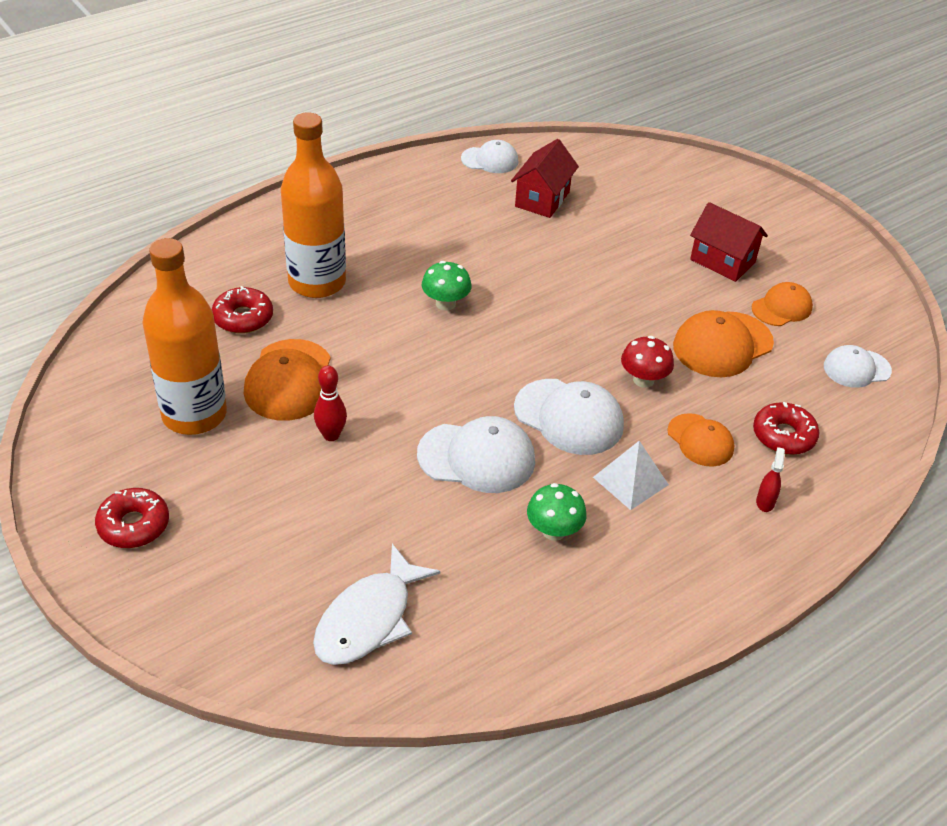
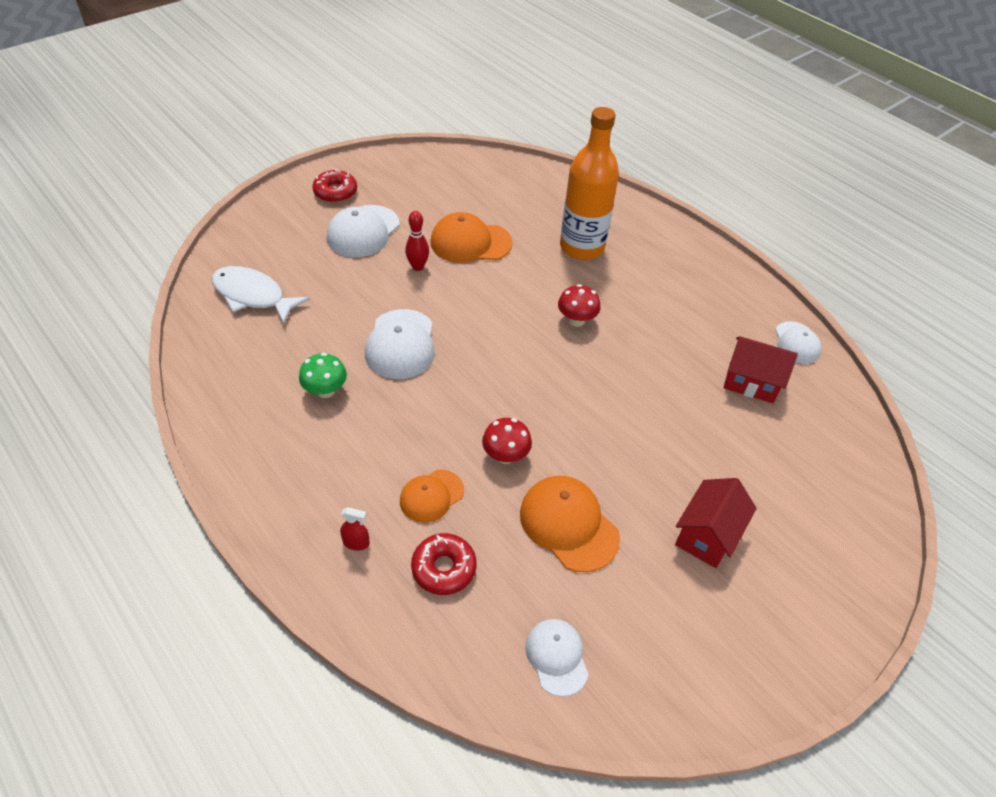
camera: 85 degrees right, 5 degrees up
orange bottle [142,238,227,435] -> none
red donut [212,286,273,334] -> none
green mushroom [422,261,472,311] -> red mushroom [558,284,601,327]
white cap [514,379,624,455] -> white cap moved to [327,205,400,257]
white pyramid [593,441,669,510] -> none
orange cap [752,282,813,326] -> none

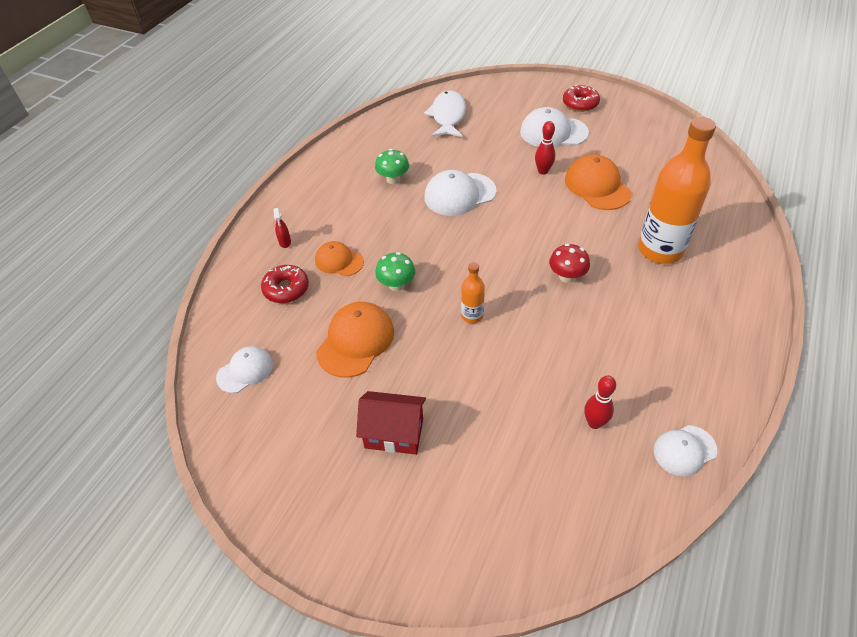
camera: 70 degrees right, 0 degrees up
red mushroom [482,418,532,464] -> green mushroom [375,252,415,291]
red house [723,336,798,403] -> red bowling pin [584,375,616,429]
none -> orange bottle [461,262,485,323]

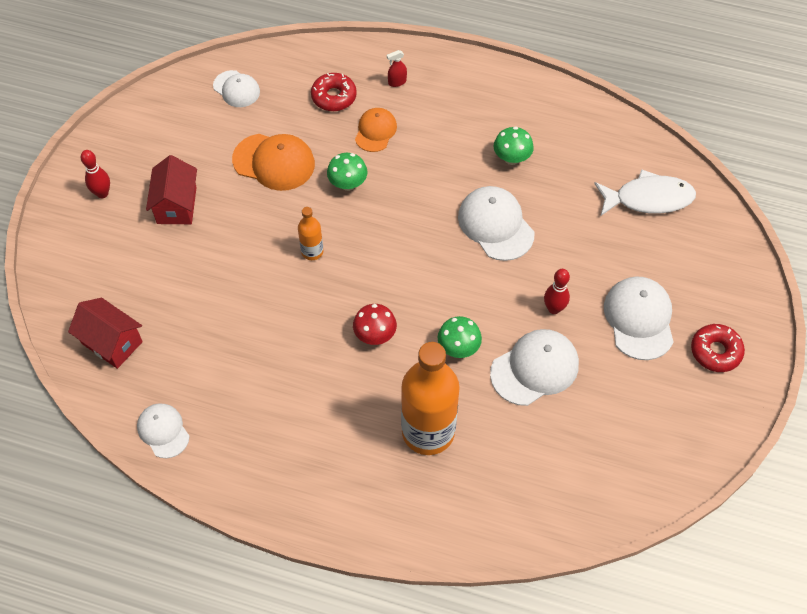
camera: 80 degrees right, 10 degrees up
orange cap [565,154,631,210] -> white cap [490,329,579,406]
red bowling pin [584,375,616,429] -> red bowling pin moved to [81,150,110,198]
none -> red house [68,298,143,369]
none -> green mushroom [437,316,482,358]

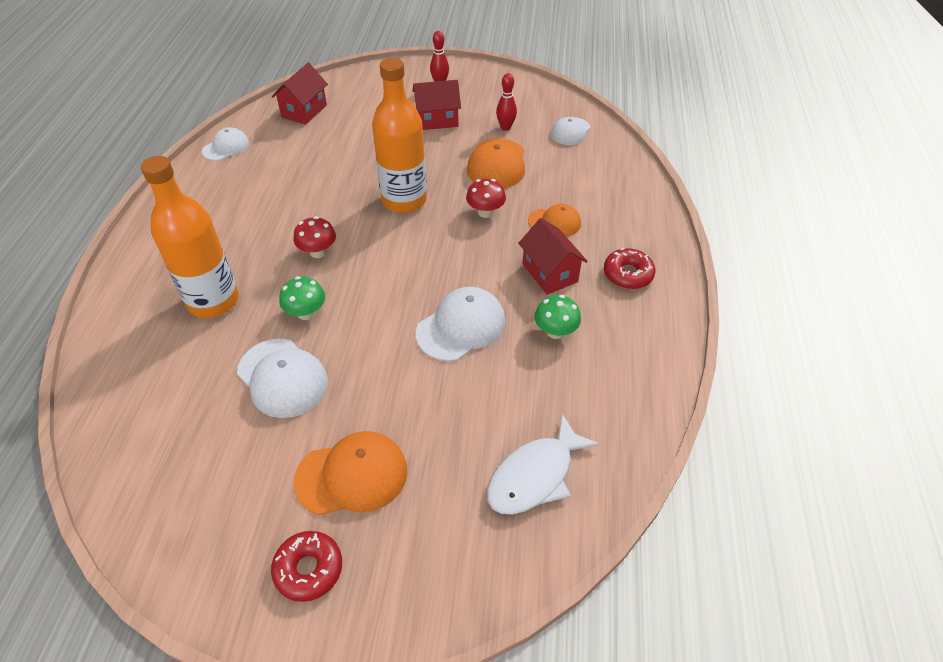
camera: 80 degrees right, 10 degrees down
orange bottle [298,207,323,260] -> orange bottle [372,58,427,213], size x2.19
red donut [311,73,357,111] -> red donut moved to [604,248,655,289]
green mushroom [327,153,367,191] -> red mushroom [466,179,506,218]
red spray bottle [387,50,407,87] -> none
red bowling pin [544,269,570,314] -> red bowling pin moved to [496,73,517,131]
white fish [594,169,696,215] -> white fish turned 60 degrees clockwise [487,413,600,515]
white cap [604,276,674,360] -> orange cap [293,431,407,515]
none -> red house [518,218,588,295]

